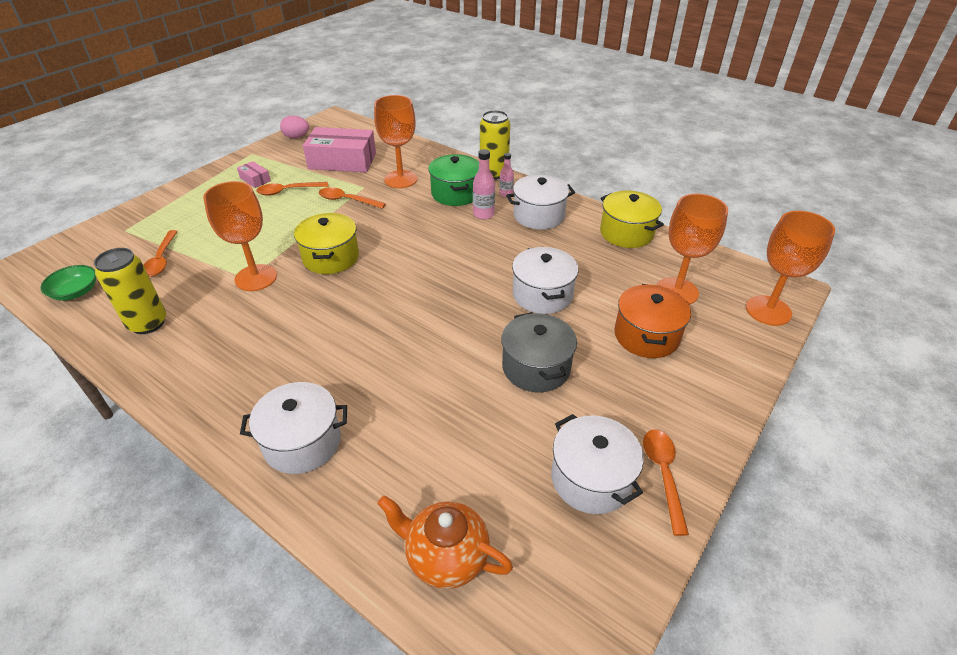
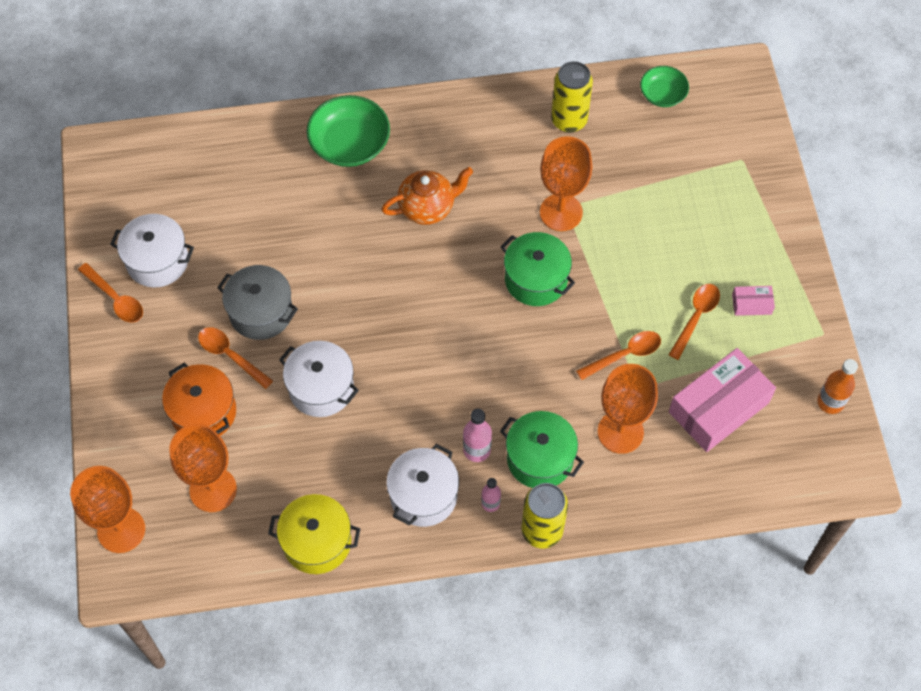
camera: 135 degrees right, 20 degrees up
orange spoon [143,230,178,277] -> orange spoon moved to [198,327,273,389]
white pot [240,382,347,474] -> green bowl [307,95,390,167]
pink egg [280,115,309,138] -> orange bottle [817,359,858,414]
yellow pot [294,213,359,274] -> green pot [501,232,575,306]
orange teapot [377,495,513,589] -> orange teapot moved to [381,167,473,225]

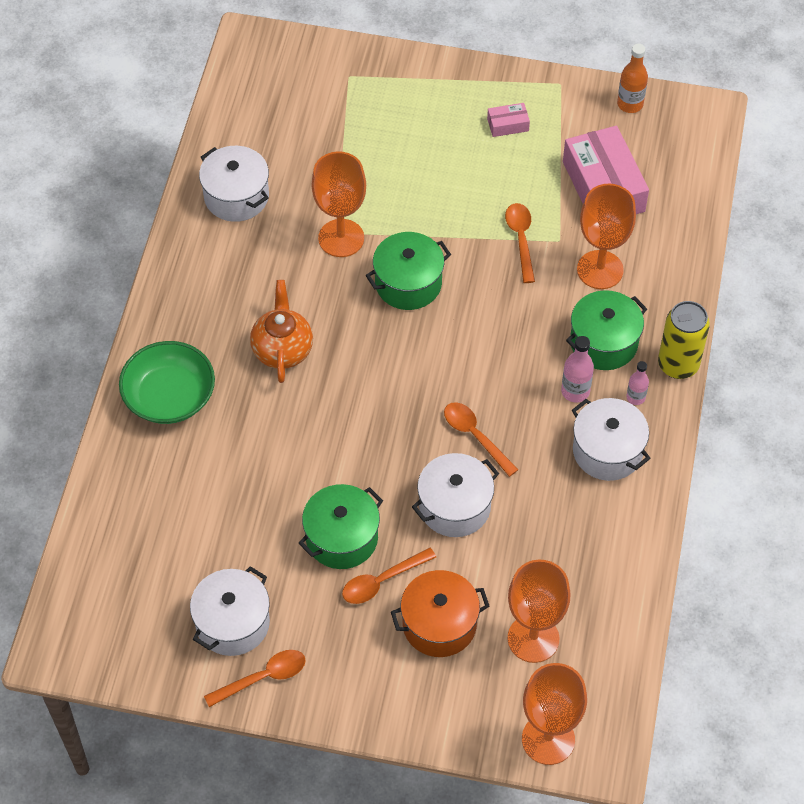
camera: 70 degrees left, 5 degrees down
grey pot [217,265,298,340] -> green pot [299,484,383,569]
yellow pot [268,494,360,574] -> none
yellow can [551,61,593,133] -> white pot [199,146,269,222]
green bowl [640,66,689,107] -> none
orange spoon [669,284,720,360] -> orange spoon moved to [444,402,518,477]
pink box [732,286,775,316] -> pink box turned 60 degrees clockwise [487,103,530,137]

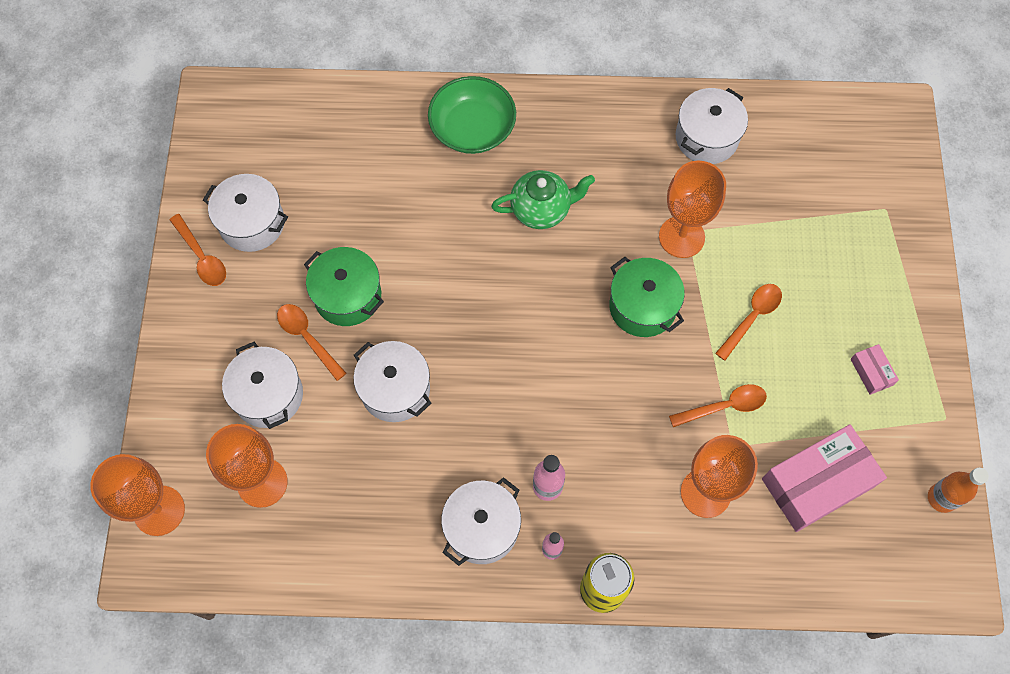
camera: 80 degrees right, 10 degrees up
orange teapot [250,280,313,383] -> green teapot [491,170,595,229]
orange pot [391,570,490,657] -> white pot [222,342,303,429]
orange spoon [444,402,518,477] -> orange spoon moved to [715,284,782,361]
green pot [566,290,647,370] -> none

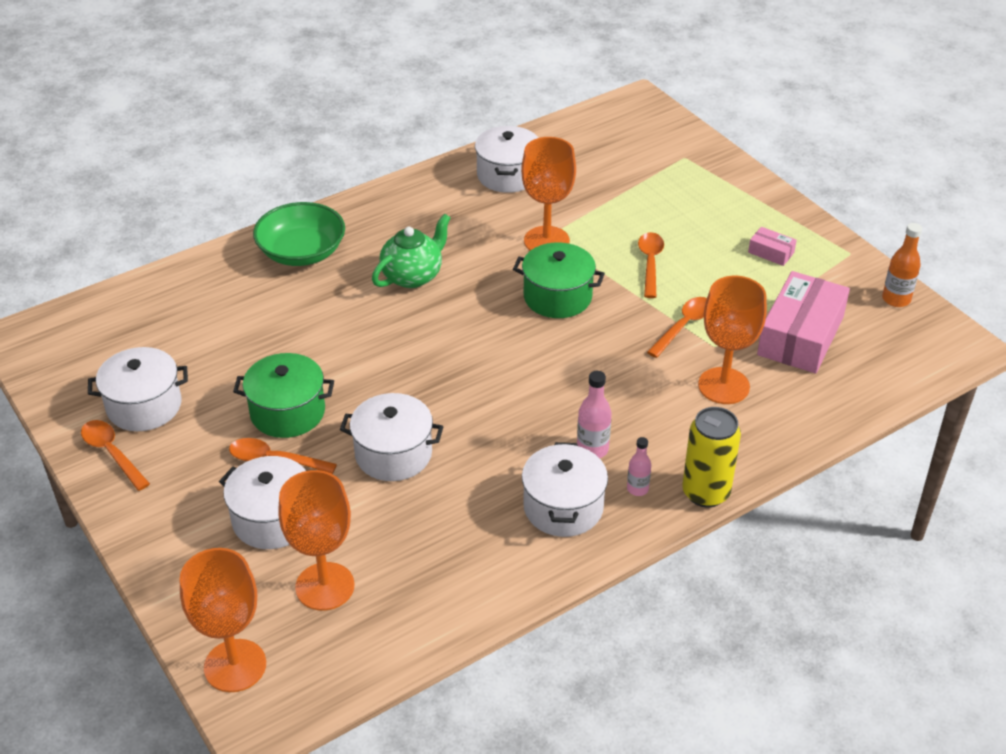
camera: 35 degrees left, 25 degrees down
orange spoon [170,214,226,286] -> orange spoon turned 150 degrees counterclockwise [81,420,150,491]

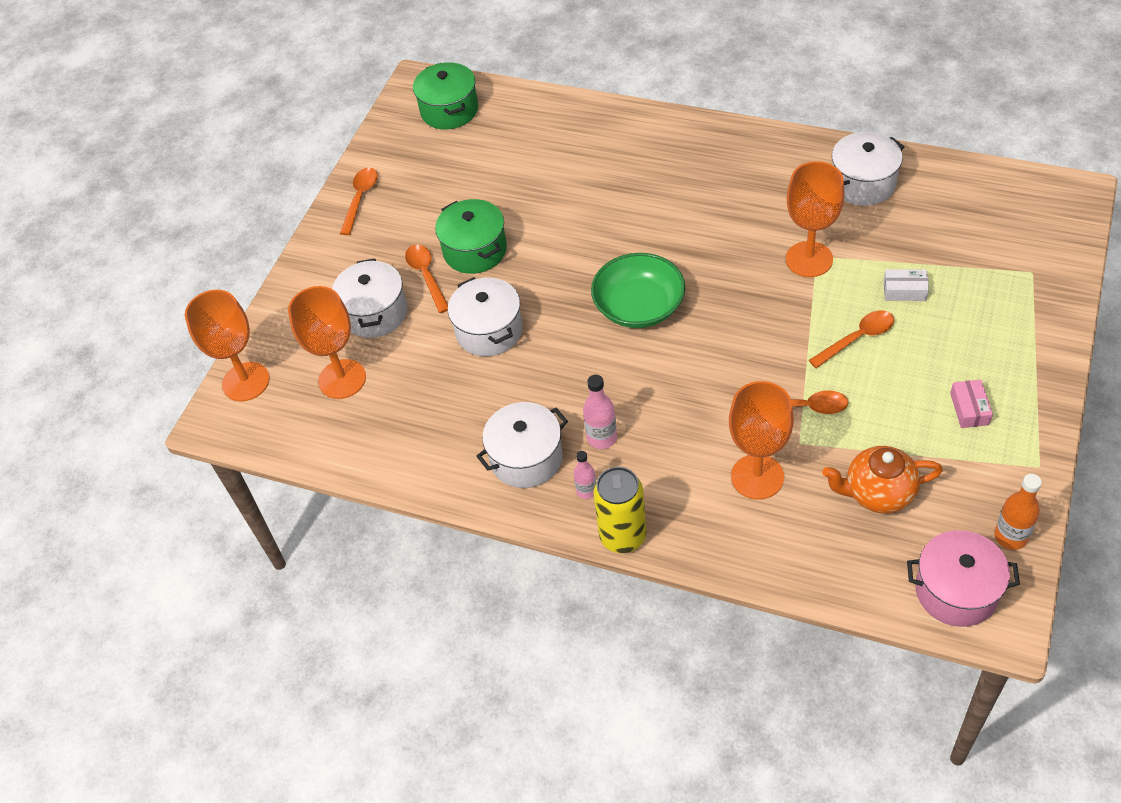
camera: 60 degrees right, 10 degrees up
white pot [88,347,188,431] -> none
green bowl [253,202,345,266] -> green bowl moved to [591,253,685,328]
green teapot [372,214,451,288] -> none
green pot [513,243,605,318] -> green pot moved to [413,62,478,129]
pink box [757,271,850,374] -> orange teapot [822,446,943,514]
none -> white box [883,269,929,301]
none -> pink pot [907,530,1020,627]

